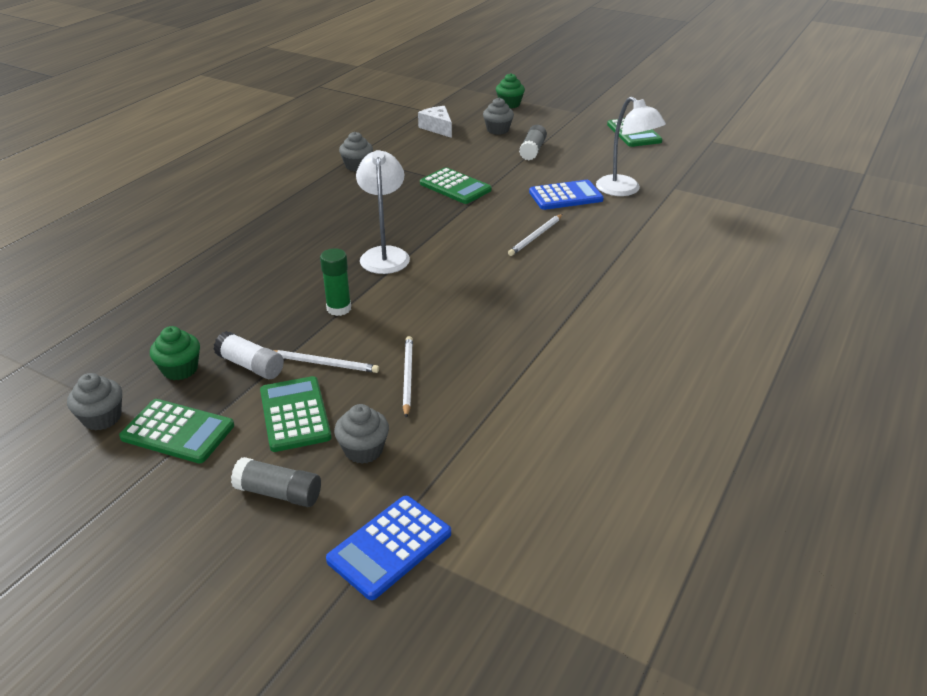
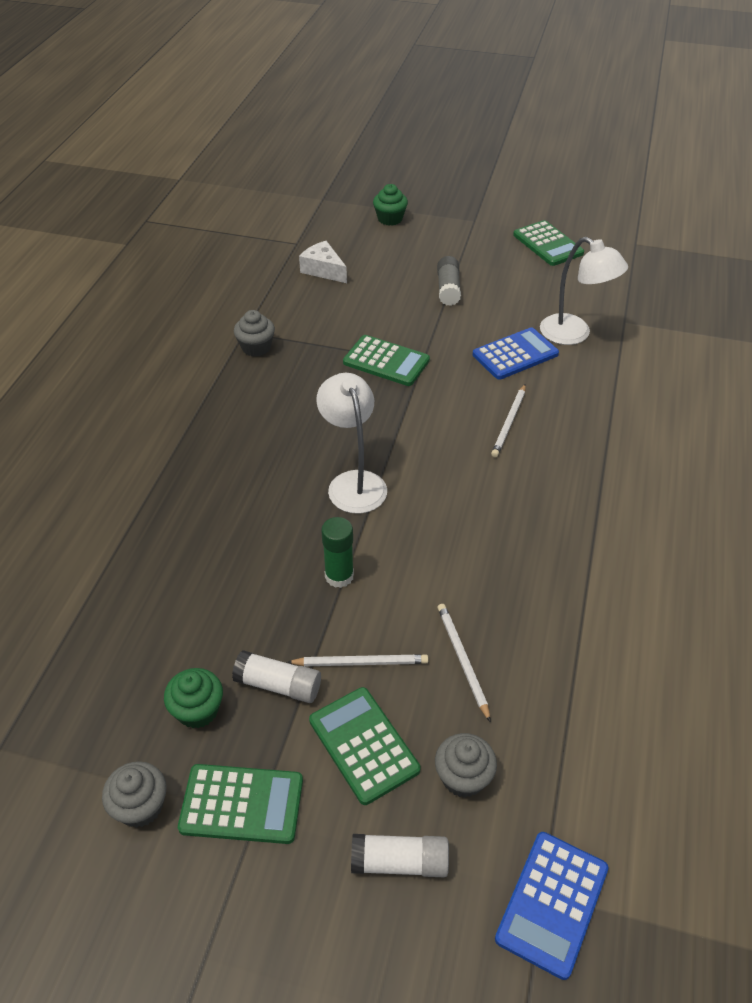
camera: 15 degrees left, 10 degrees up
grey glue stick [231,457,321,507] -> white glue stick [351,834,449,877]
grey cupcake [483,97,514,135] -> none

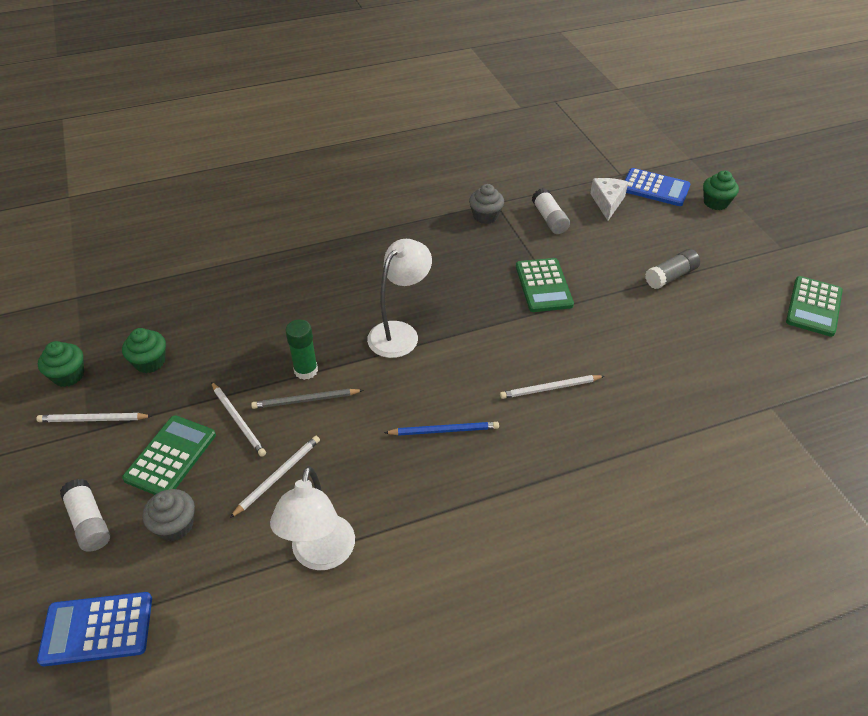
camera: 55 degrees right, 0 degrees up
grey cupcake [102,761,167,828] -> green cupcake [38,341,84,387]
green calculator [178,764,303,844] -> white pencil [37,413,152,422]
white glue stick [232,650,321,703] -> white glue stick moved to [532,188,570,234]
blue calculator [472,327,559,380] -> blue calculator moved to [624,168,691,206]
white lamp [540,237,628,345] -> white lamp moved to [270,466,355,570]
none -> grey pencil [251,389,363,409]
none -> blue pencil [384,422,499,436]

